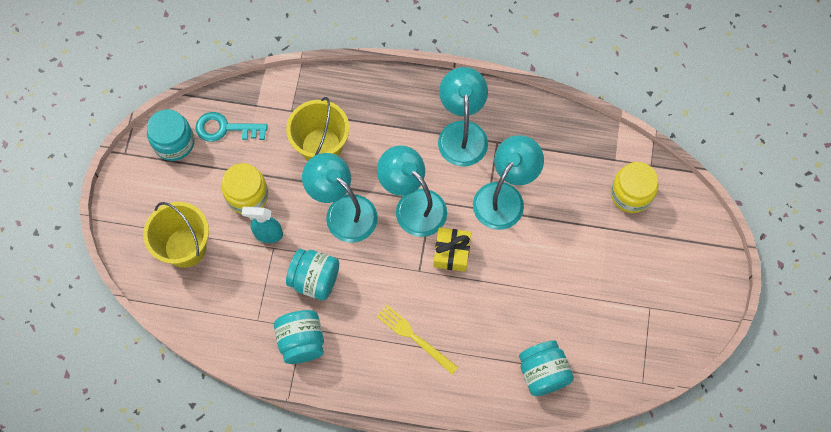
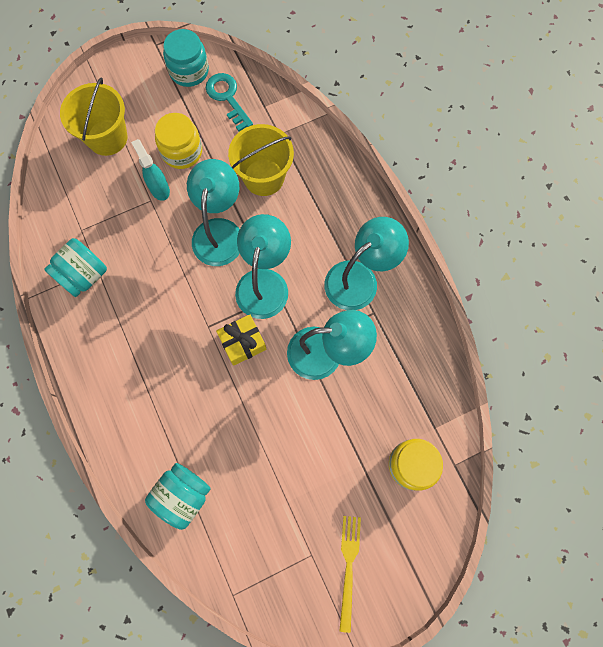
camera: 55 degrees right, 5 degrees up
turquoise jar [286,249,339,301] -> none
yellow fork [376,305,458,374] -> yellow fork moved to [339,516,361,633]

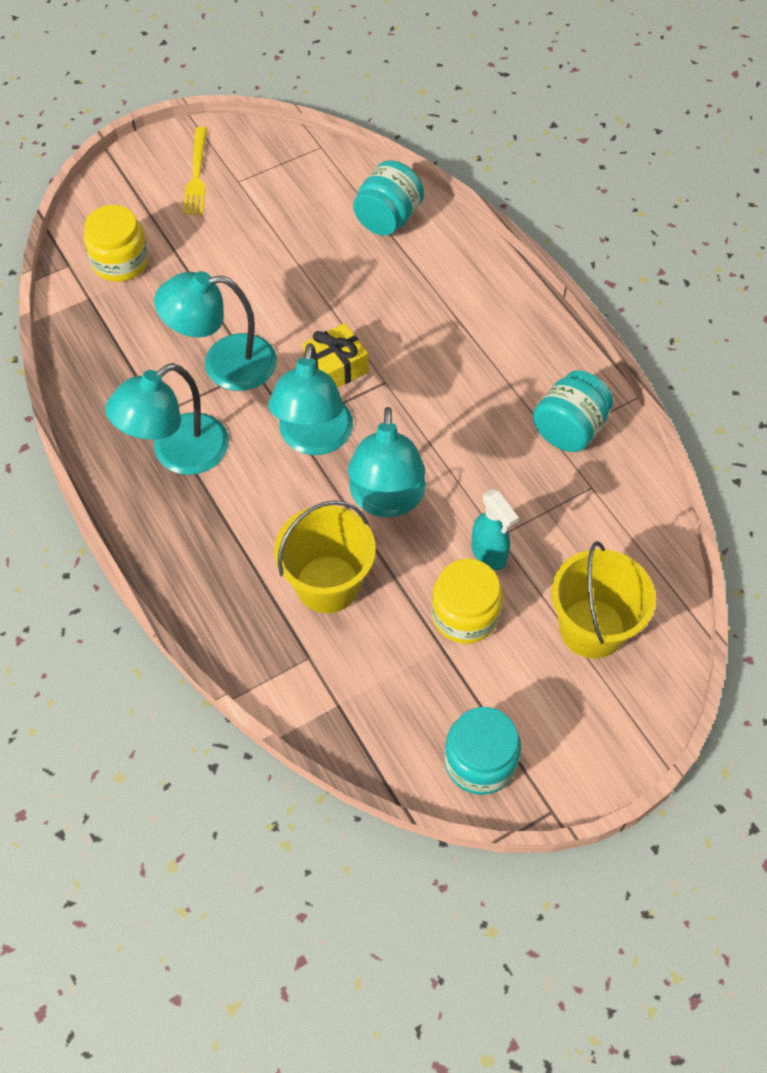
camera: 175 degrees right, 15 degrees down
turquoise key [206,73,253,131] -> none

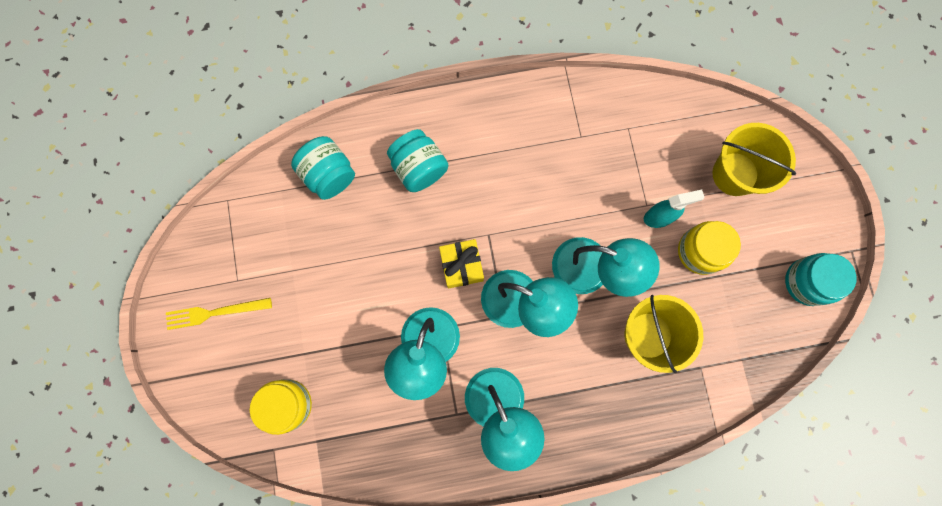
camera: 70 degrees left, 20 degrees up
yellow fork [183,127,207,214] -> yellow fork turned 150 degrees clockwise [166,298,272,330]
turquoise jar [533,370,613,452] -> turquoise jar moved to [387,129,448,192]

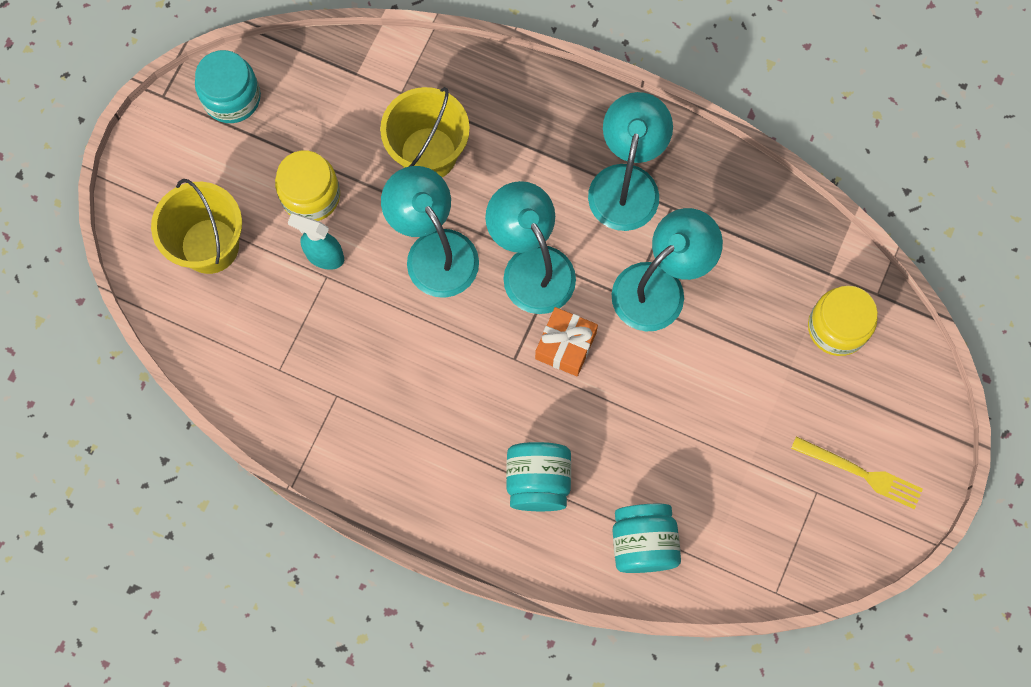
camera: 145 degrees left, 5 degrees down
yellow gift [439,239,484,289] -> orange gift [535,307,598,376]

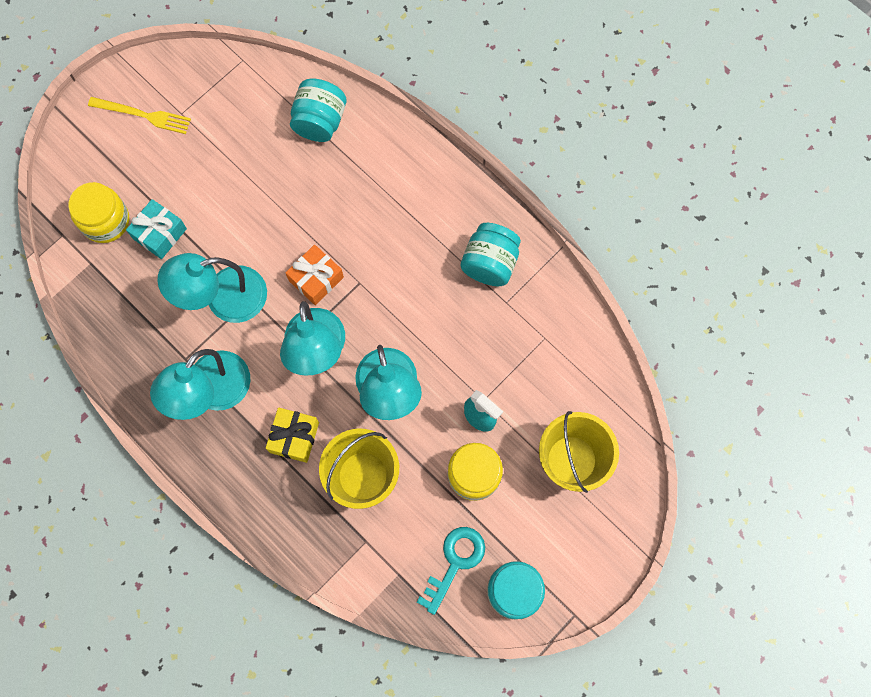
camera: 160 degrees left, 0 degrees up
turquoise jar [506,442,571,511] -> turquoise jar moved to [460,223,521,286]
yellow fork [791,436,923,509] -> yellow fork turned 150 degrees clockwise [88,97,191,134]
none -> turquoise gift [126,199,187,259]
none -> yellow gift [266,408,319,463]
none -> turquoise key [417,527,485,615]

